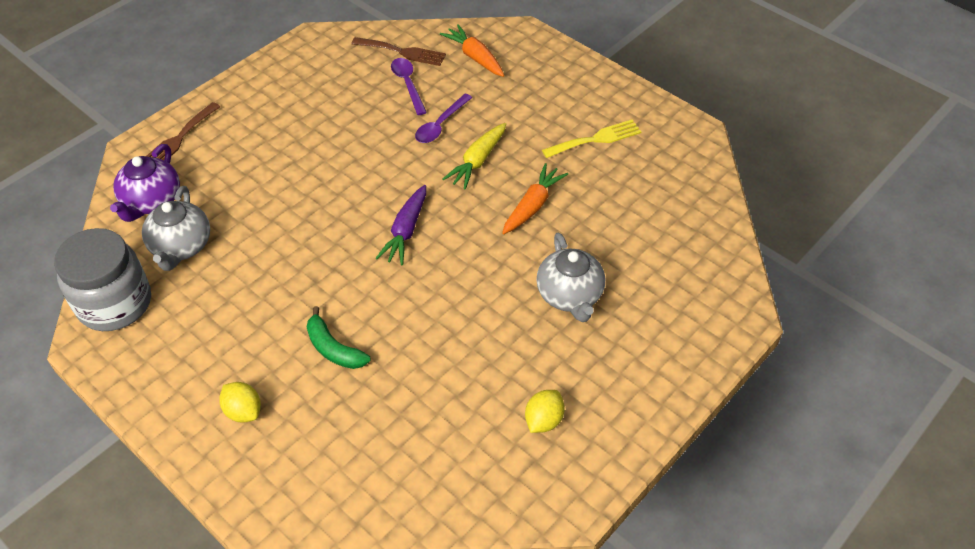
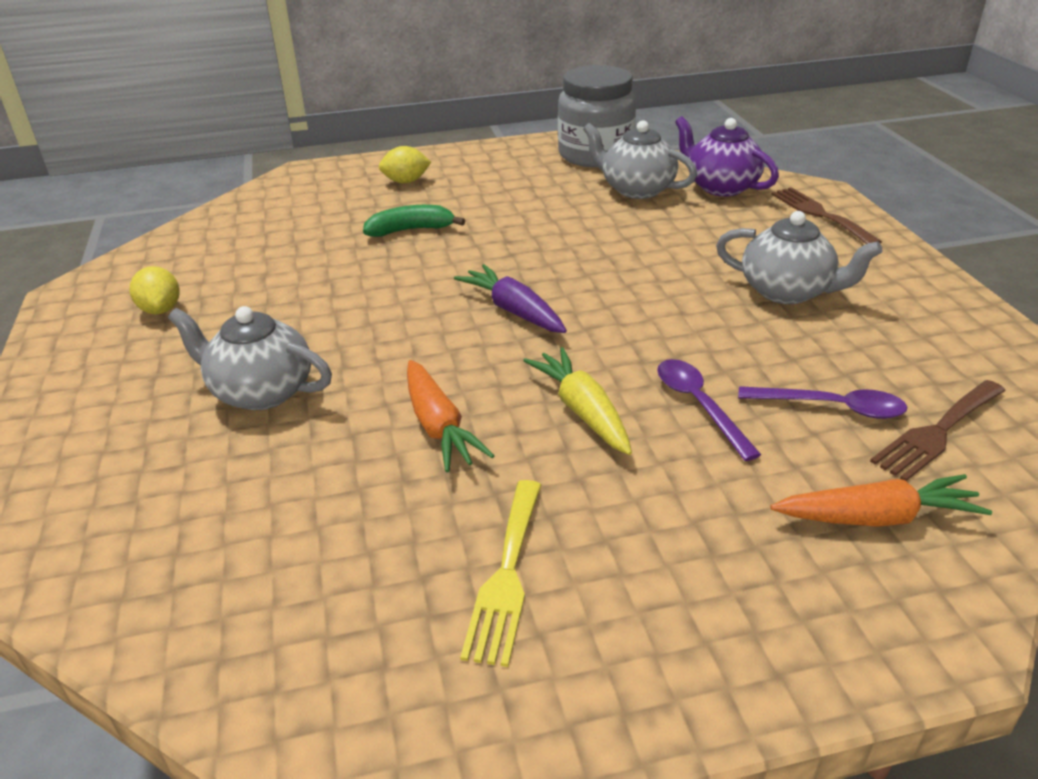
camera: 125 degrees right, 15 degrees down
none -> grey teapot [716,211,883,304]

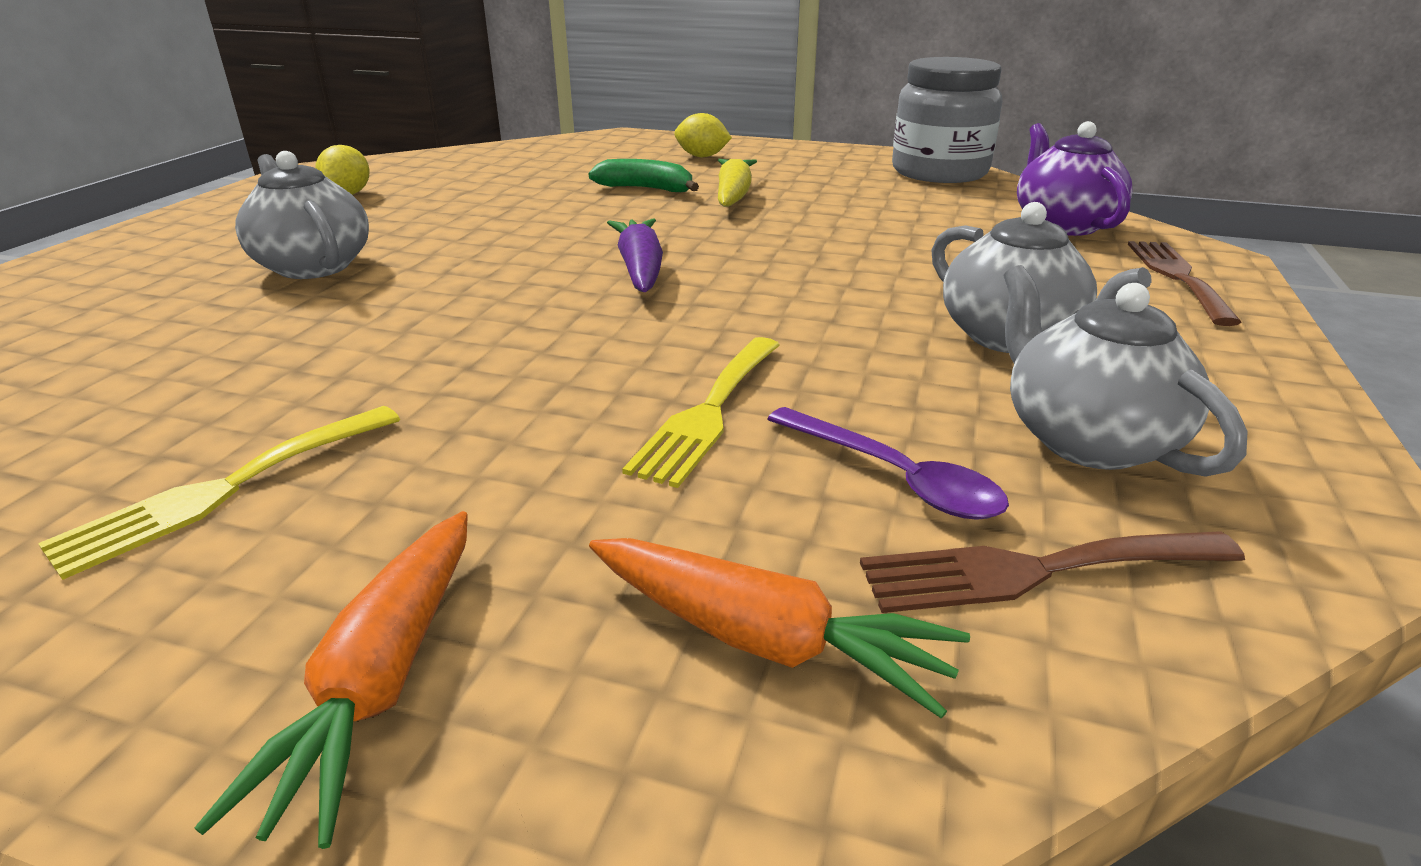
camera: 30 degrees right, 5 degrees down
orange carrot [407,360,495,472] -> orange carrot moved to [194,511,468,849]
yellow carrot [523,347,632,455] -> yellow carrot moved to [718,159,757,207]
grey teapot [583,120,697,199] -> grey teapot moved to [1003,265,1248,477]
purple spoon [657,359,761,461] -> yellow fork [622,337,780,488]

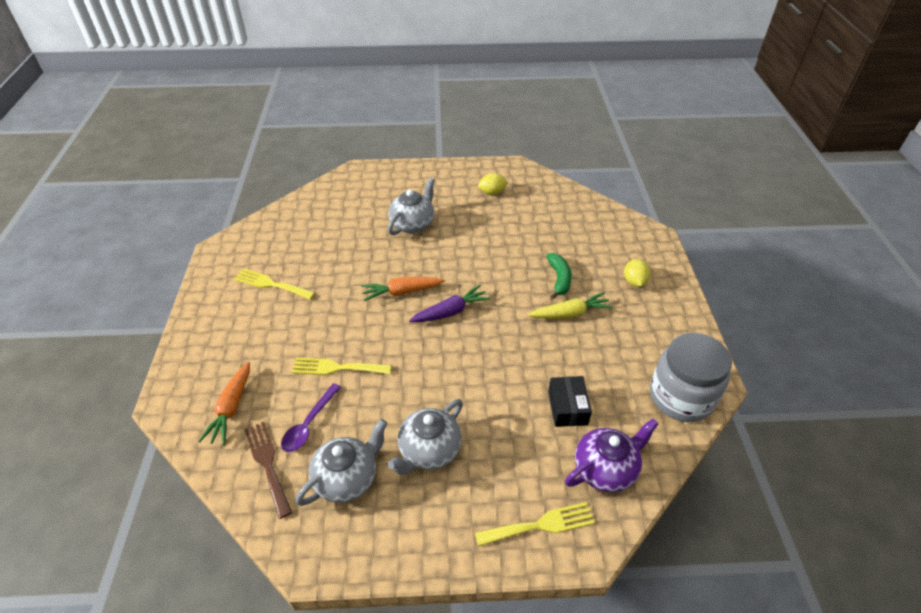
camera: 70 degrees right, 15 degrees up
orange carrot [194,511,468,849] -> orange carrot moved to [361,277,445,301]
brown fork [1128,241,1242,326] -> yellow fork [475,502,595,547]
none -> black box [548,376,592,427]

